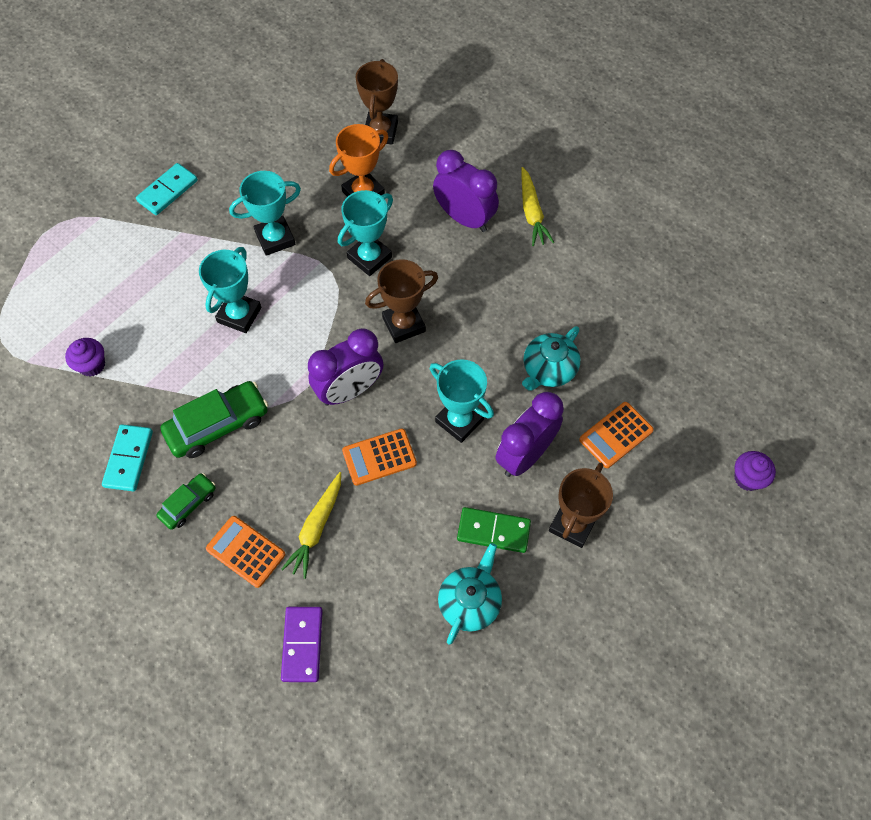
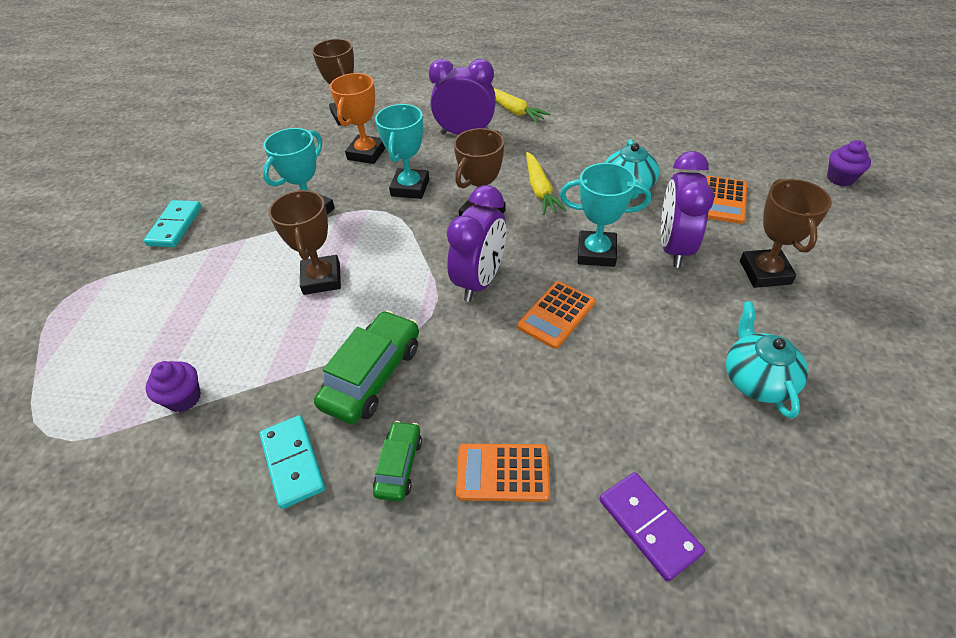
camera: 30 degrees left, 15 degrees down
turquoise trophy [199,247,261,333] -> brown trophy [268,190,341,295]
yellow carrot [282,472,341,579] -> yellow carrot moved to [526,152,567,215]
green domino [457,507,531,553] -> none

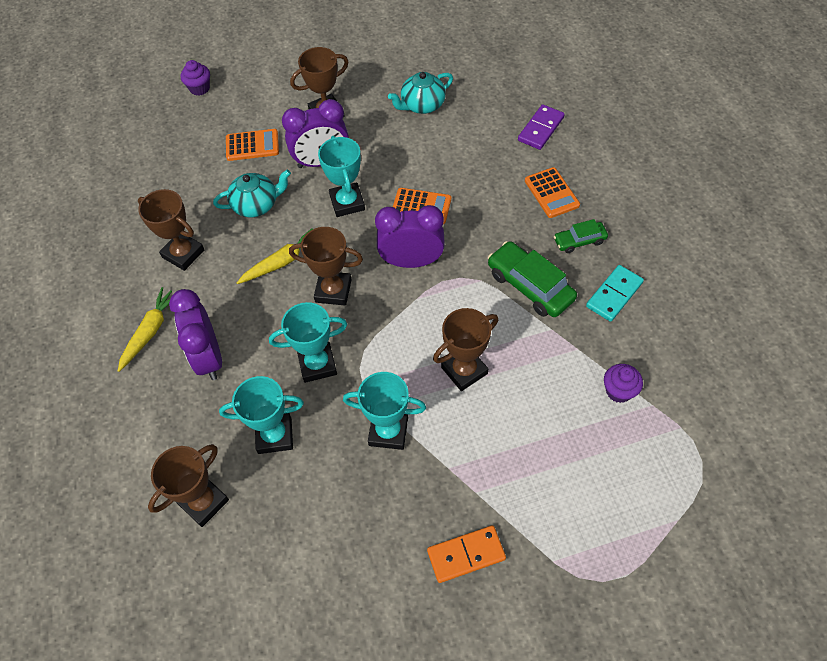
camera: 115 degrees left, 10 degrees up
turquoise domino [144,200,202,247] -> orange domino [427,525,506,583]
green car [314,310,419,424] -> green car turned 45 degrees clockwise [488,241,577,317]
orange trophy [330,73,385,164] -> turquoise trophy [219,376,304,454]
none -> brown trophy [138,189,204,271]

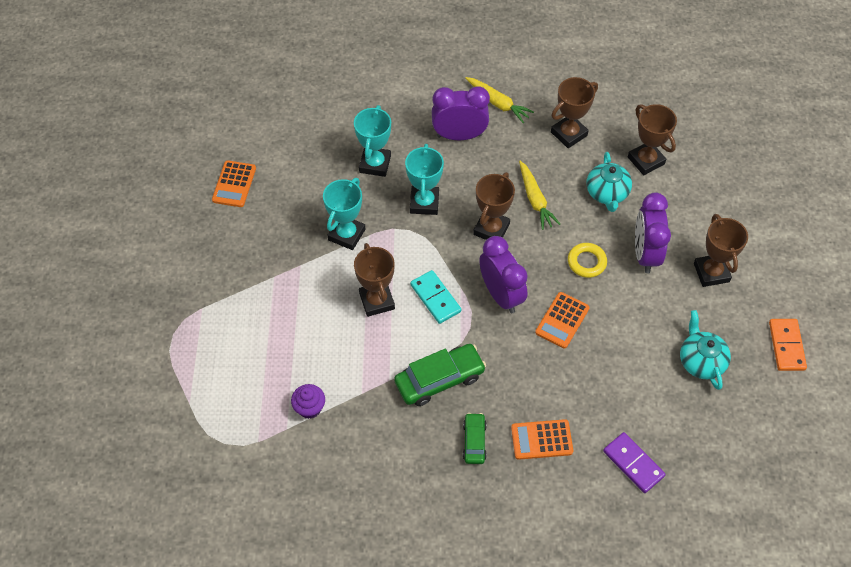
camera: 105 degrees right, 0 degrees up
brown trophy [148,444,229,527] -> brown trophy moved to [628,104,677,175]
purple cupcake [180,60,210,96] -> none
orange calculator [226,129,279,161] -> orange calculator moved to [212,160,256,207]
turquoise trophy [318,136,365,217] -> yellow ring [568,243,607,278]
purple clock [375,205,445,268] -> purple clock turned 45 degrees counterclockwise [479,236,528,313]
orange domino [427,525,506,583] -> orange domino moved to [769,319,807,371]
turquoise domino [586,265,644,322] -> turquoise domino moved to [410,270,461,324]

